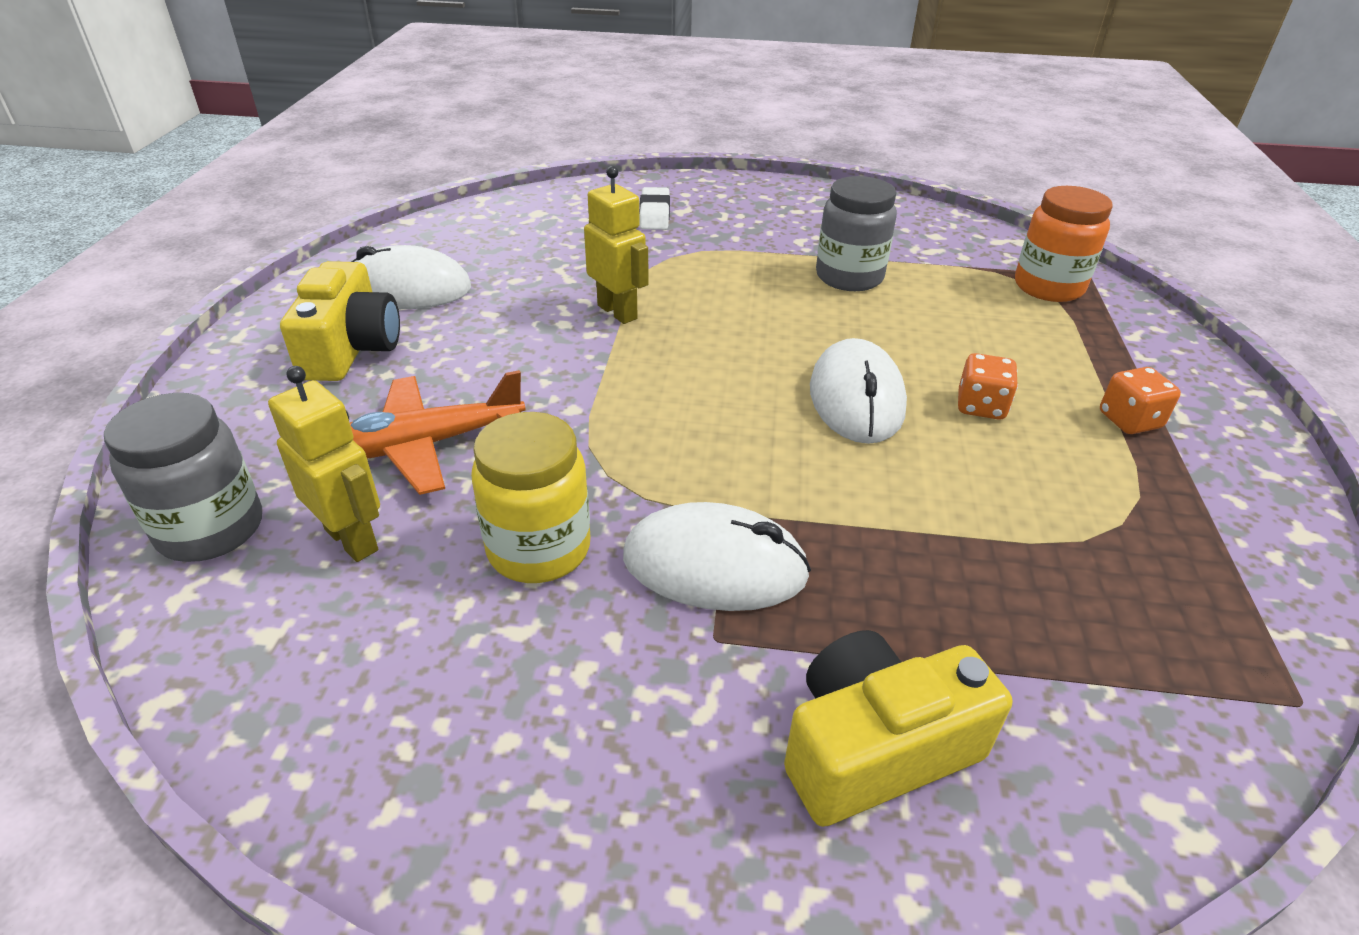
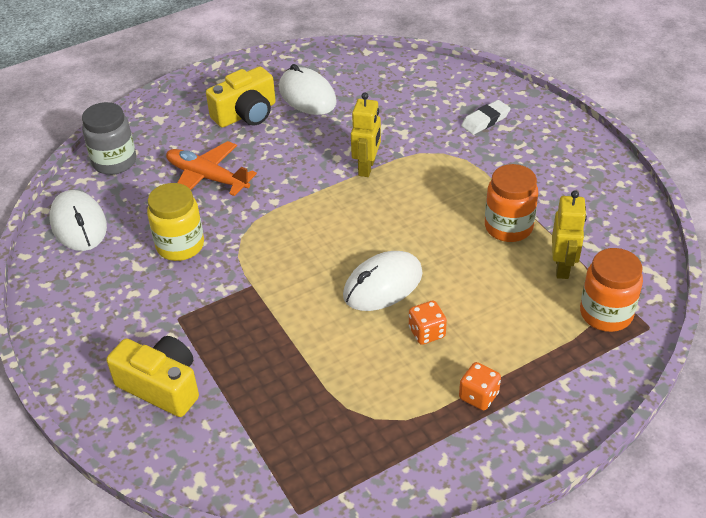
camera: 55 degrees right, 5 degrees up
yellow robot [268,366,380,562] -> yellow robot moved to [552,190,587,279]
white mouse [623,502,811,611] -> white mouse moved to [49,190,107,251]
grey jar [816,176,897,291] -> orange jar [485,164,538,242]

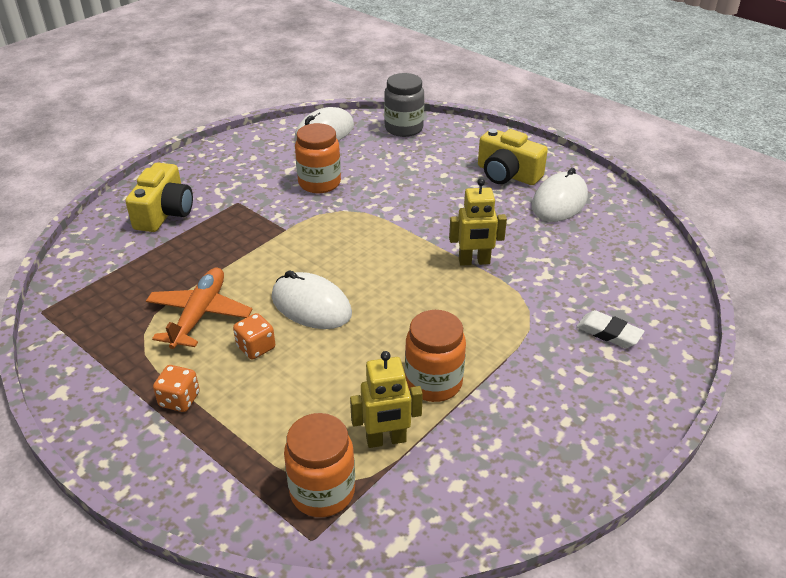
camera: 70 degrees right, 5 degrees down
yellow jar [147,183,204,261] -> orange jar [295,123,341,193]
orange plane [166,141,257,196] -> orange plane moved to [146,268,253,349]

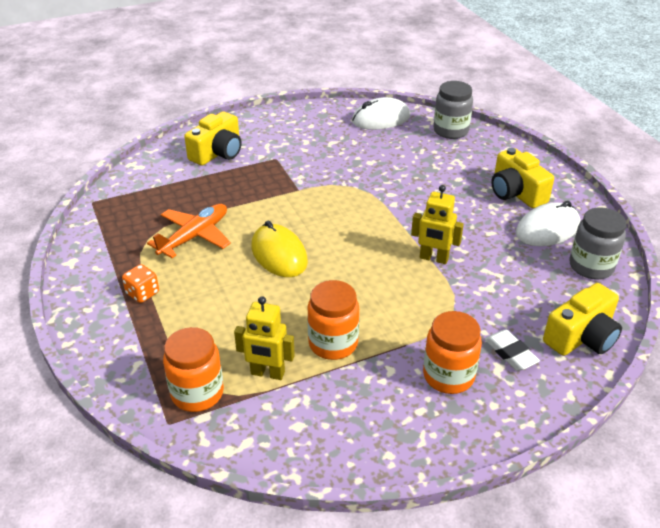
camera: 25 degrees right, 0 degrees up
orange dice [233,313,275,359] -> none
white mouse [272,270,352,329] -> yellow mouse [252,221,308,277]
orange jar [295,123,341,193] -> orange jar moved to [423,311,482,394]
none -> yellow camera [543,283,622,356]
none -> grey jar [570,207,626,279]

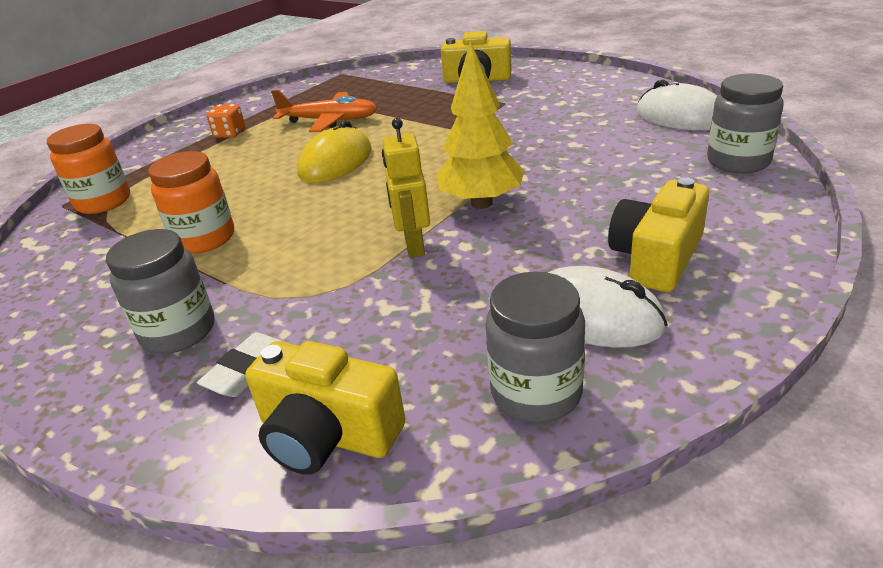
camera: 65 degrees right, 5 degrees down
yellow robot [234,296,295,380] -> none
orange jar [423,311,482,394] -> grey jar [106,229,215,354]
none -> yellow tree [436,41,524,209]

